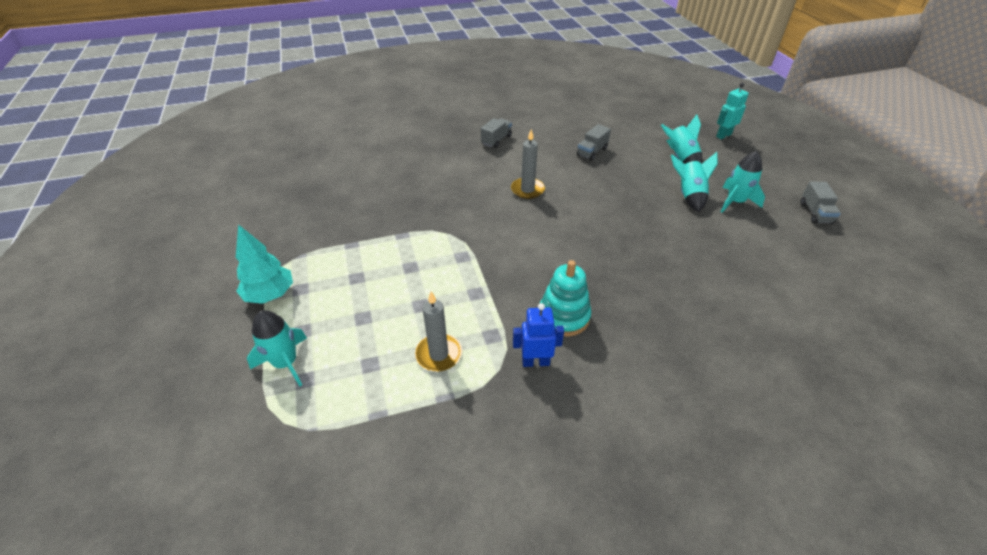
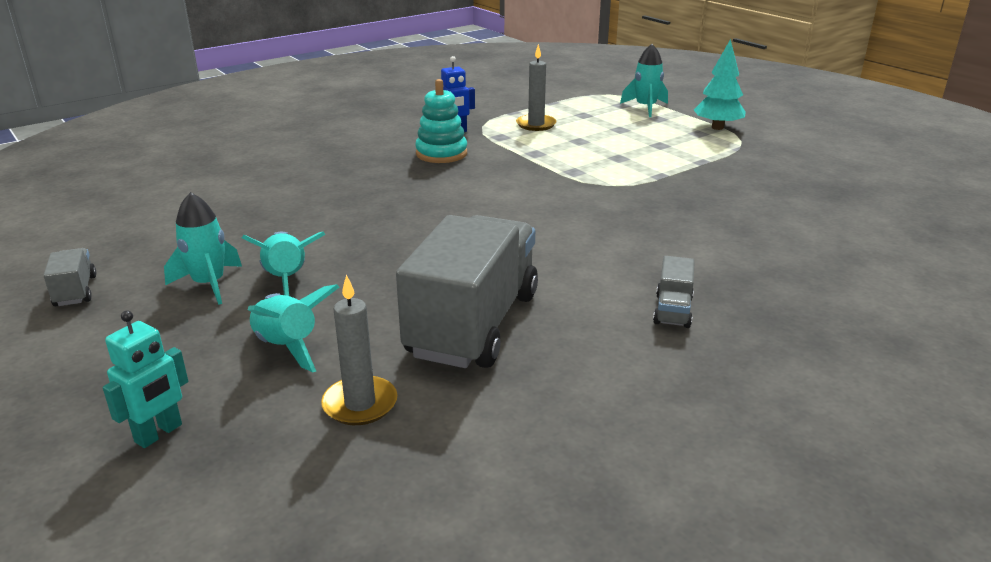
camera: 160 degrees right, 15 degrees down
grey candle [511,129,545,199] -> grey candle moved to [321,275,397,425]
grey truck [577,124,611,161] -> grey truck [396,215,538,368], size x2.38

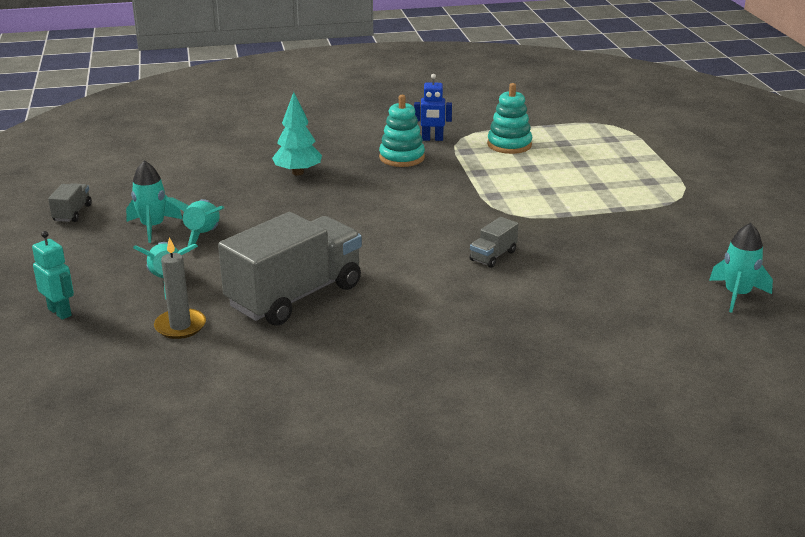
camera: 25 degrees right, 0 degrees up
turquoise robot [103,310,188,448] -> turquoise robot turned 105 degrees counterclockwise [32,231,74,320]
grey candle [516,44,556,131] -> turquoise stacking toy [487,83,532,154]
turquoise rocket [620,44,668,117] -> turquoise rocket moved to [709,223,773,313]
grey truck [653,256,695,328] -> grey truck moved to [470,217,518,268]
turquoise tree [694,39,746,130] -> turquoise tree moved to [272,92,322,175]

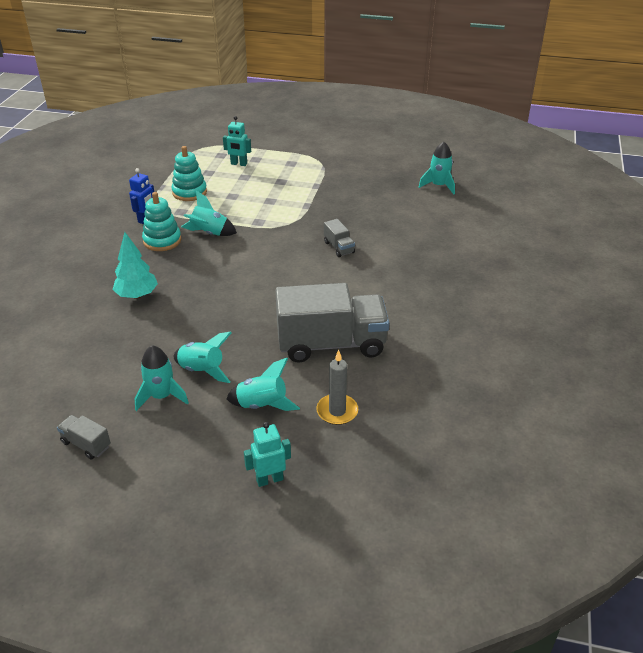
camera: 65 degrees left, 10 degrees up
grey truck [218,212,362,326] -> grey truck turned 105 degrees clockwise [275,283,390,363]
none -> turquoise rocket [181,191,237,236]
none -> turquoise robot [223,116,251,166]

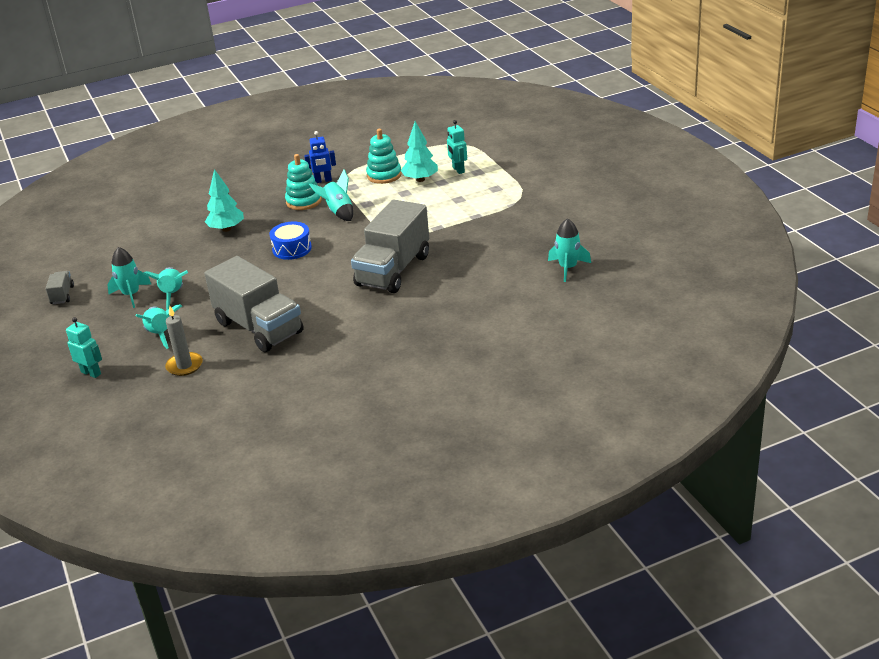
camera: 55 degrees right, 5 degrees down
grey truck [324,219,355,257] -> grey truck [351,199,429,293], size x2.38
none -> blue drum [269,221,312,260]
none -> turquoise tree [401,121,438,182]

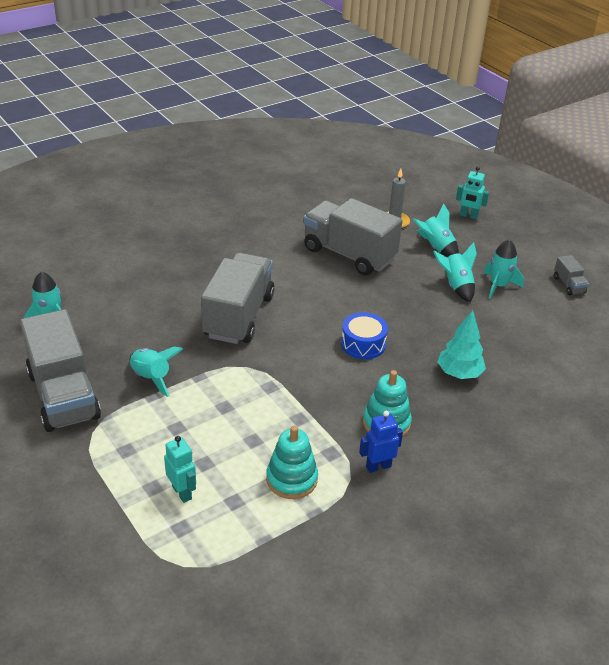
camera: 165 degrees right, 5 degrees up
turquoise rocket [309,169,353,221] -> turquoise rocket moved to [130,347,183,397]
turquoise tree [401,121,438,182] -> none
none -> grey truck [20,309,101,432]

